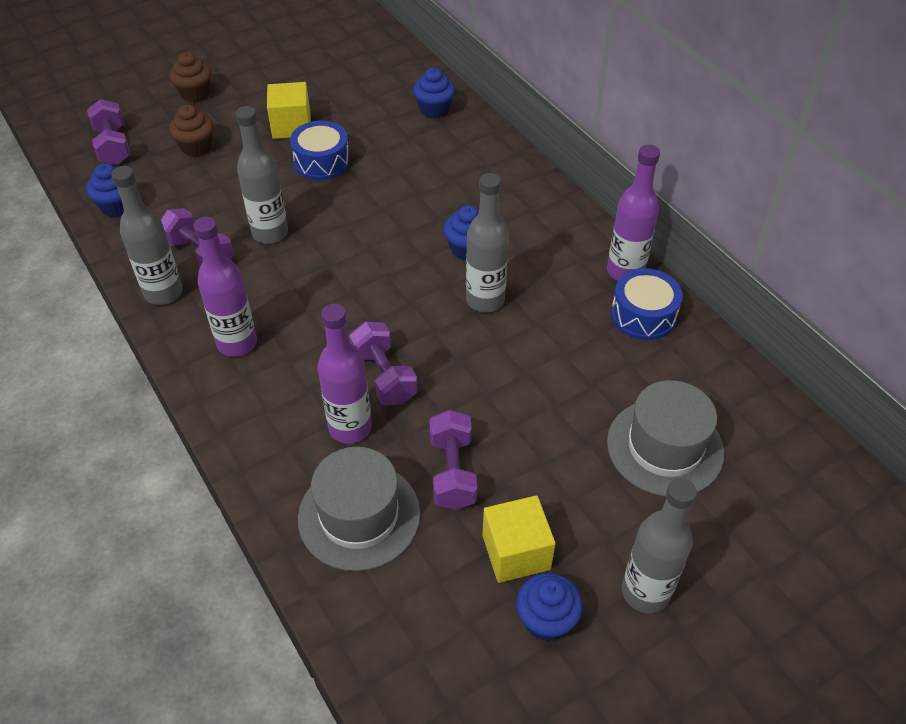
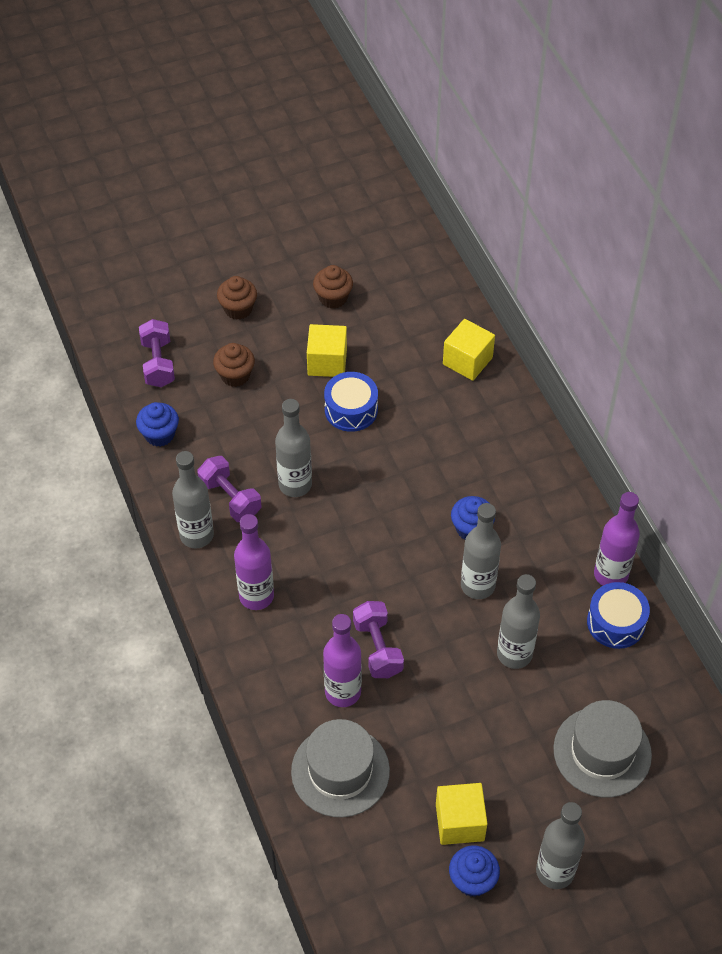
camera: 10 degrees right, 5 degrees up
blue cupcake [413,68,455,119] -> yellow cube [443,319,495,381]
purple dumbbell [429,410,477,510] -> none
none -> brown cupcake [313,265,353,309]
none -> grey bottle [497,574,540,669]

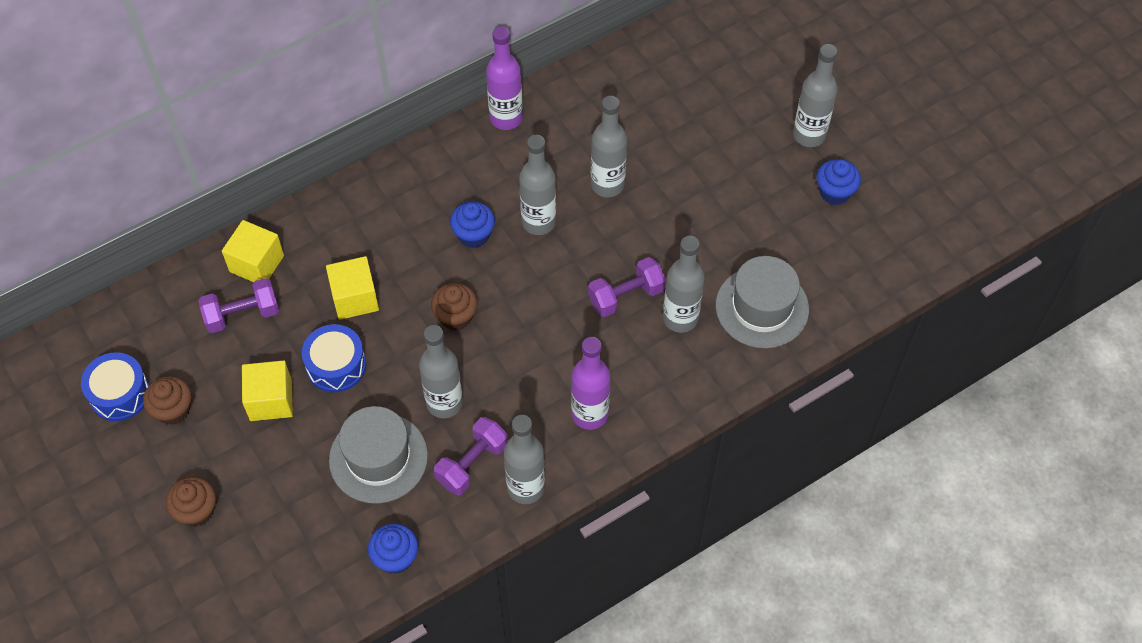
camera: 100 degrees left, 5 degrees up
purple dumbbell [139,319,175,387] -> purple dumbbell moved to [199,278,279,333]
brown cupcake [213,343,255,387] -> brown cupcake moved to [431,283,477,330]
purple bottle [323,614,362,707] -> grey bottle [663,236,705,333]
yellow cube [436,783,488,845] -> yellow cube moved to [326,256,379,320]
grey hat [553,700,652,798] -> grey hat moved to [329,406,428,504]
blue drum [587,582,650,649] -> blue drum moved to [81,352,150,421]

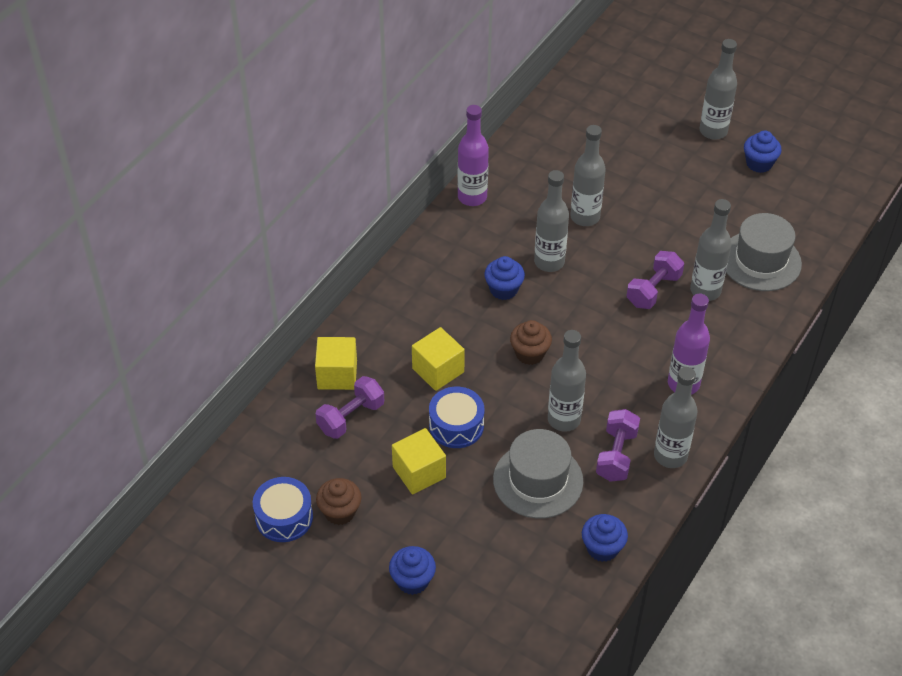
camera: 25 degrees left, 10 degrees down
brown cupcake [166,477,216,527] -> blue cupcake [389,546,436,595]

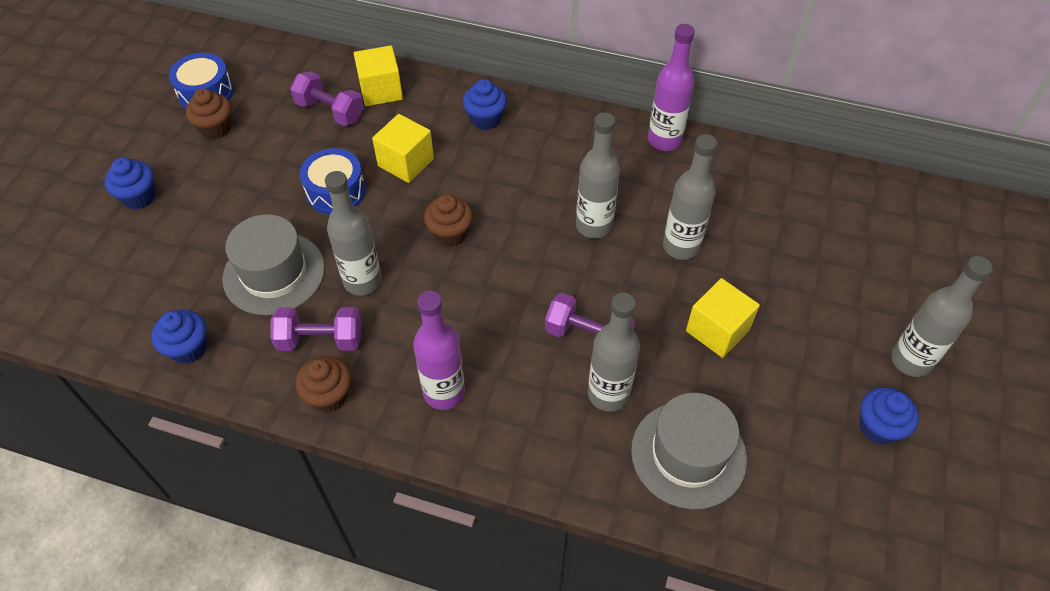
camera: 75 degrees right, 5 degrees up
yellow cube [392,428,446,494] -> yellow cube moved to [686,278,760,358]
blue cupcake [484,256,525,300] -> blue cupcake moved to [463,79,507,130]
grey bottle [654,367,698,468] -> brown cupcake [295,356,351,412]

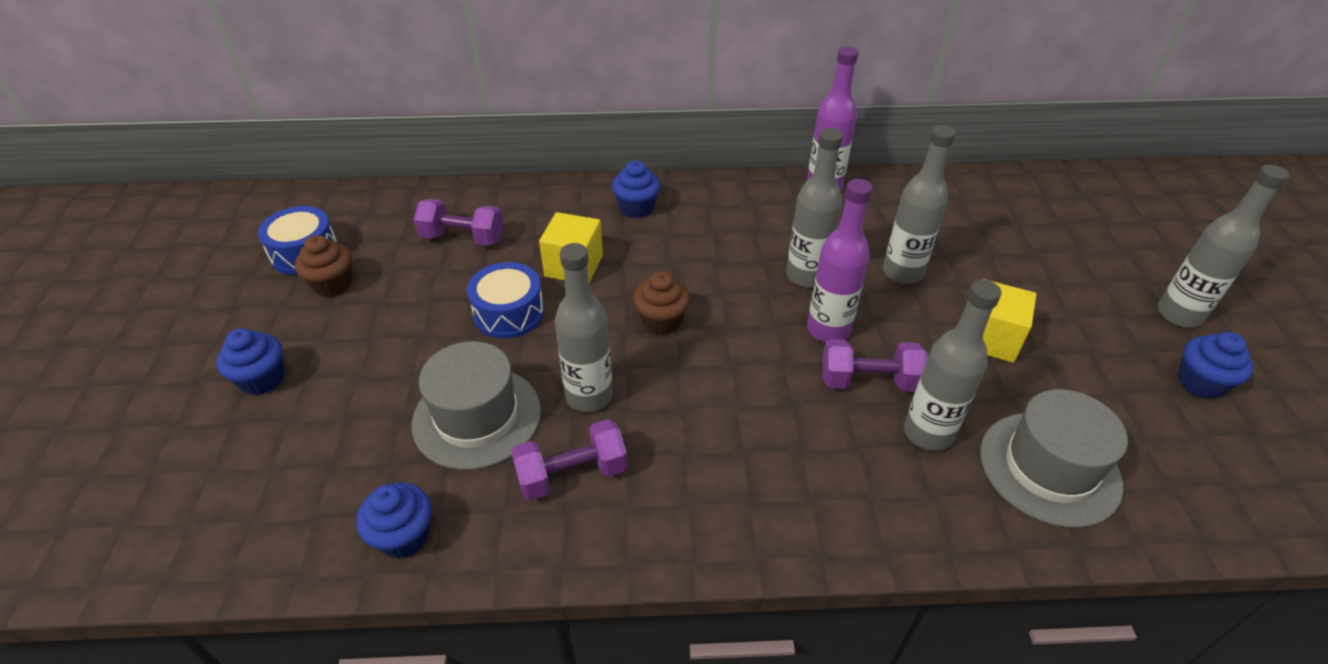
camera: 20 degrees left, 10 degrees down
brown cupcake [295,356,351,412] -> none
yellow cube [354,46,403,106] -> none
purple bottle [413,291,465,410] -> purple bottle moved to [807,179,873,342]

